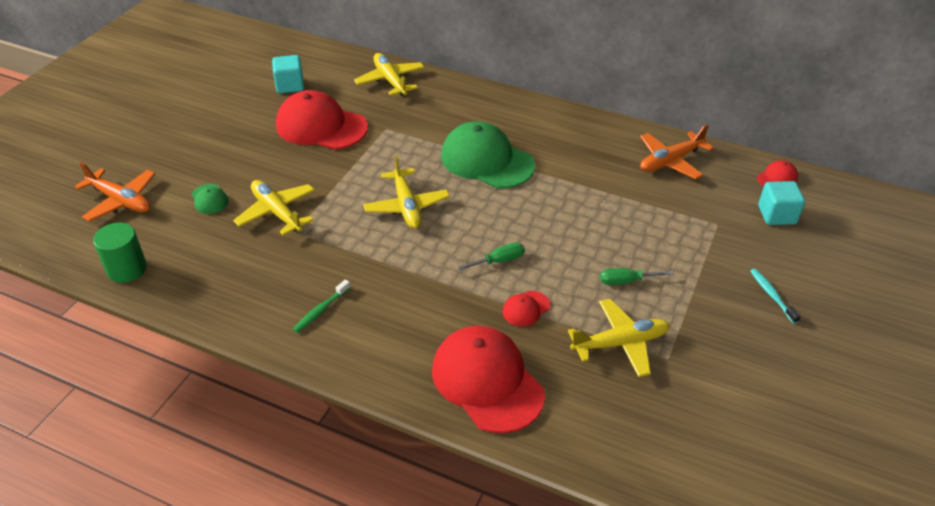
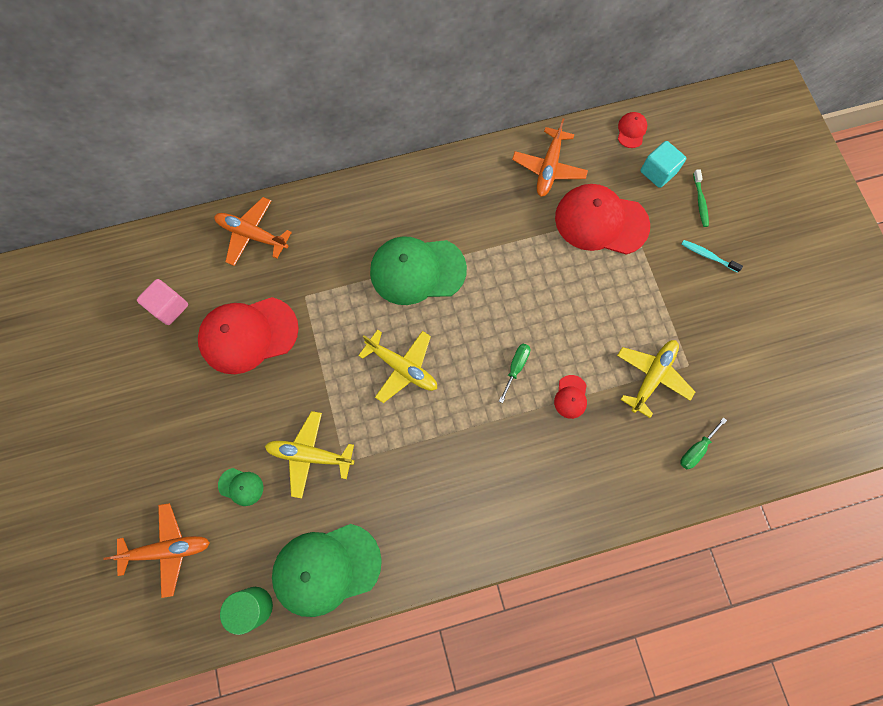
camera: 40 degrees left, 30 degrees up
turquoise cube [272,55,304,93] -> pink cube [137,279,188,325]
green toothbrush [293,279,350,333] -> green toothbrush moved to [693,169,709,227]
yellow plane [354,53,424,96] -> orange plane [214,197,292,266]
red cap [432,326,545,433] -> red cap moved to [555,184,650,255]
green screwdriver [600,268,673,285] -> green screwdriver moved to [680,417,727,469]
none -> green cap [272,524,382,617]

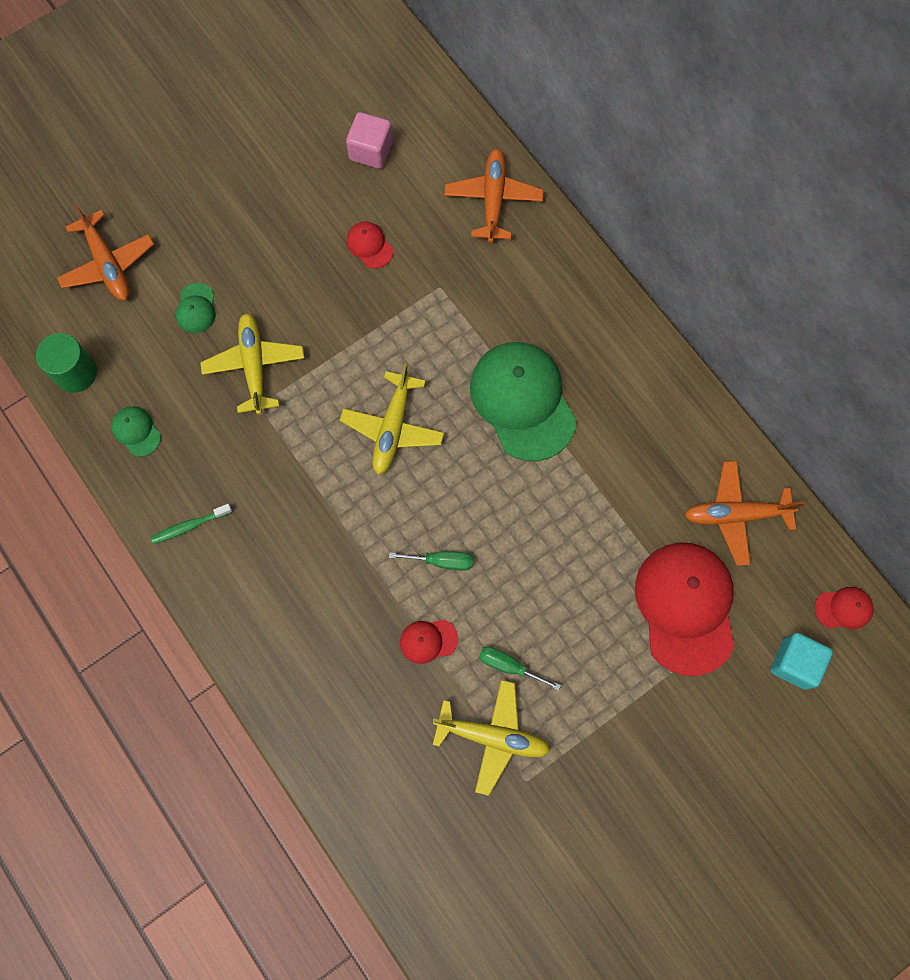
camera: 70 degrees right, 0 degrees up
red cap [198,297,299,374] -> red cap [347,222,393,268], size x0.43
green cap [272,524,382,617] -> green cap [111,406,161,457], size x0.43
green screwdriver [680,417,727,469] -> green screwdriver moved to [479,647,561,691]
turquoise toothbrush [681,240,743,273] -> none
green toothbrush [693,169,709,227] -> green toothbrush moved to [151,504,232,544]

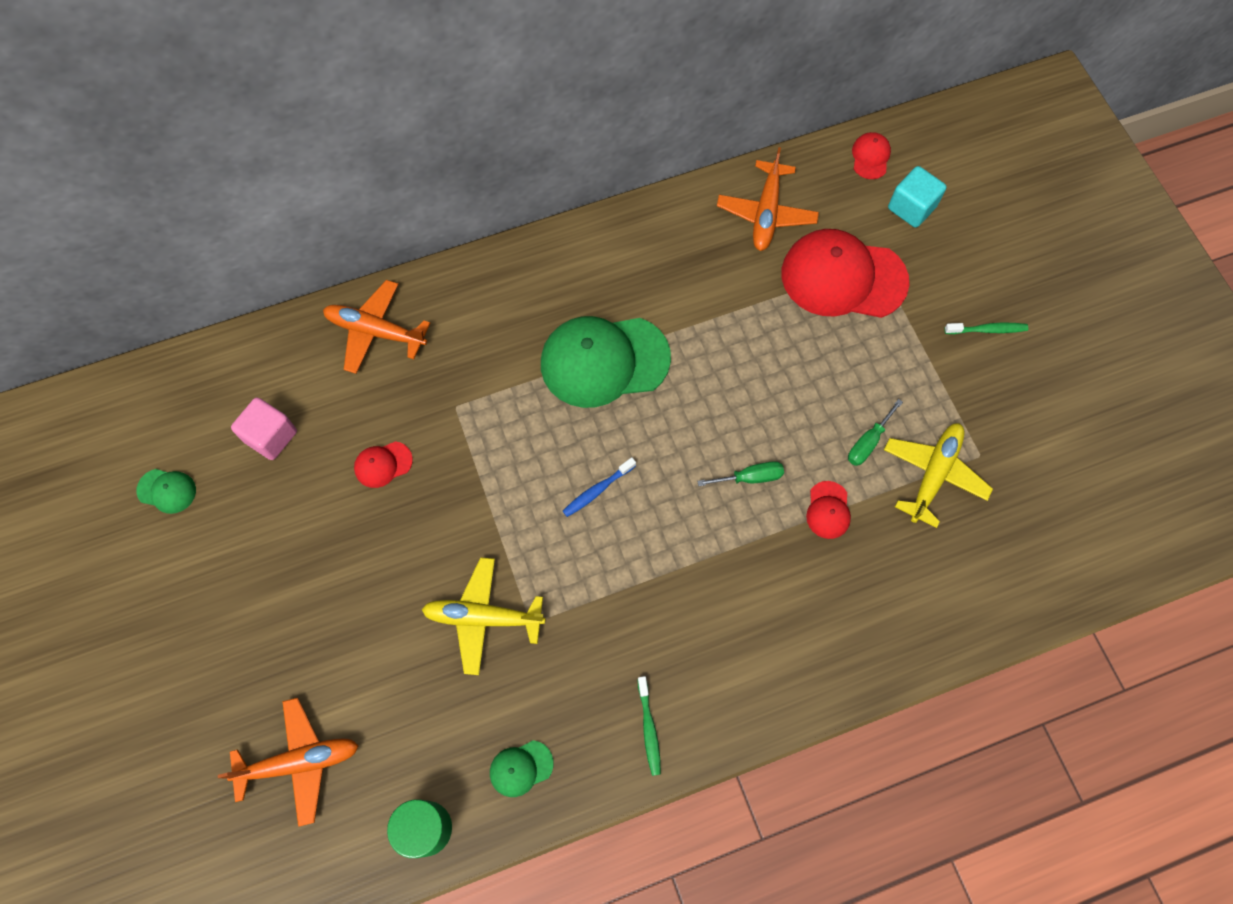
camera: 75 degrees left, 5 degrees down
green cap [176,283,216,333] -> green cap moved to [136,469,196,514]
yellow plane [340,364,444,475] -> blue toothbrush [563,457,636,517]
green screwdriver [389,551,473,571] -> green screwdriver turned 60 degrees clockwise [697,461,784,486]
none -> green toothbrush [944,323,1028,334]

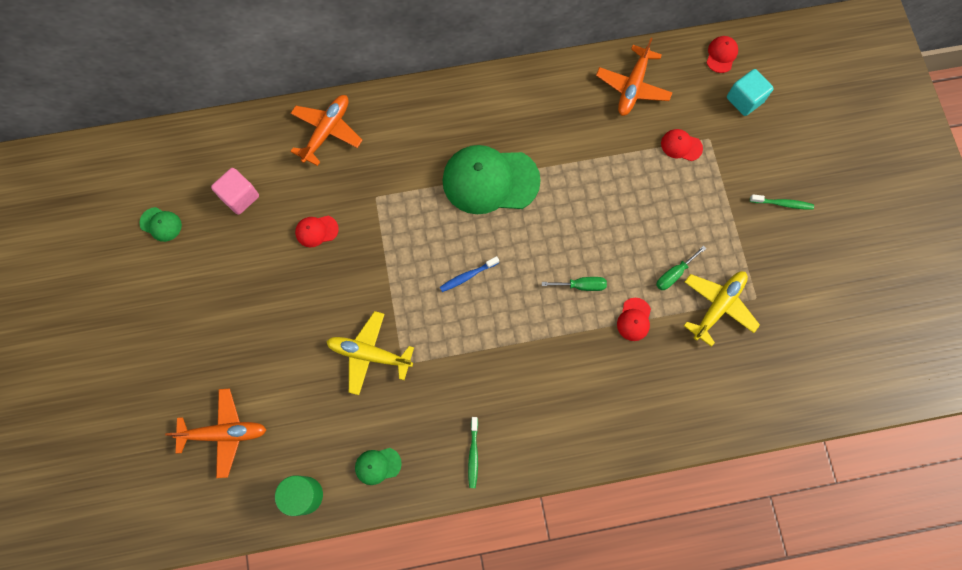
camera: 10 degrees right, 5 degrees up
orange plane [323,280,430,374] -> orange plane turned 90 degrees clockwise [290,95,363,166]
red cap [782,229,909,318] -> red cap [661,129,703,161], size x0.43

